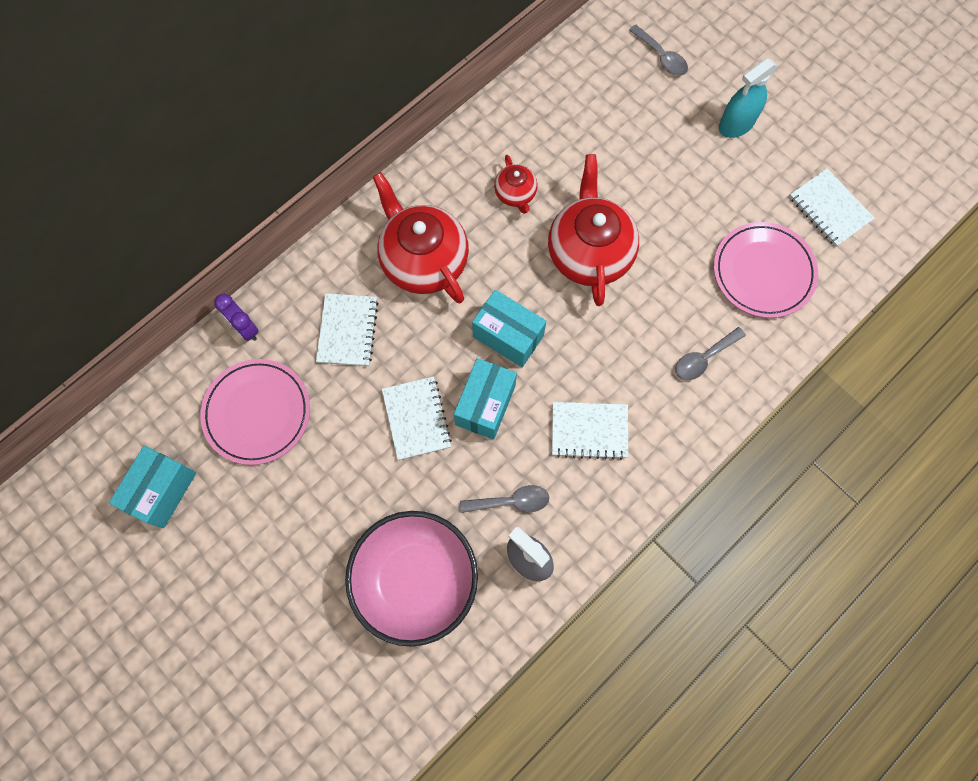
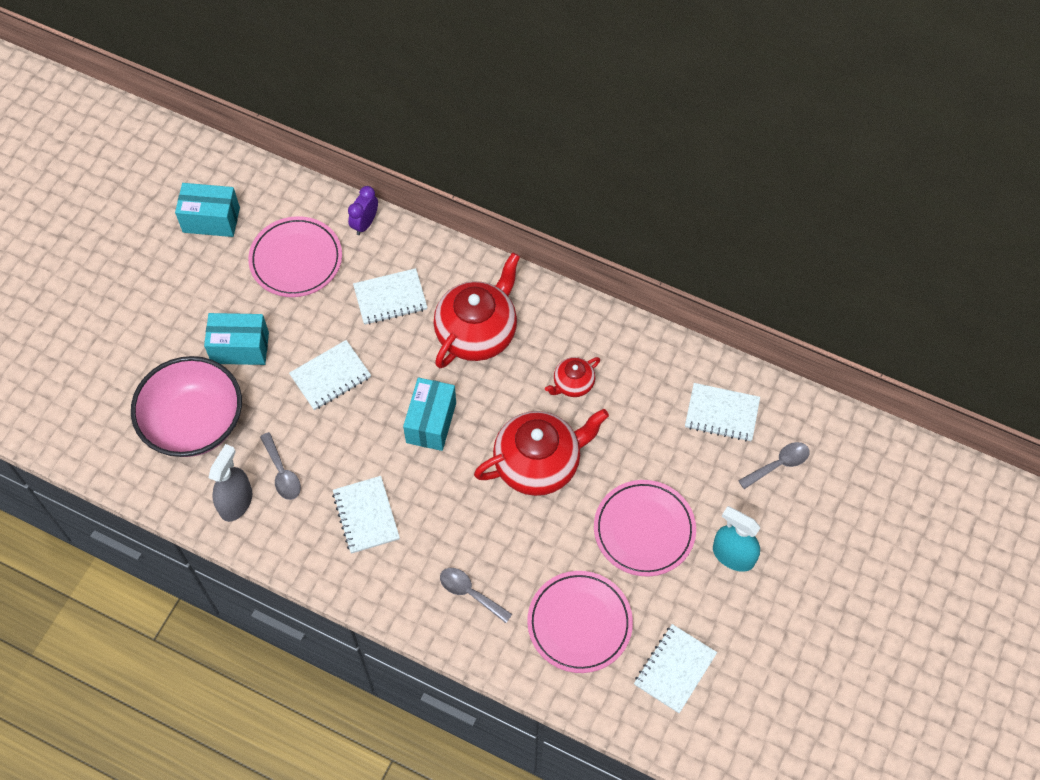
camera: 70 degrees right, 10 degrees down
turquoise box [454,358,517,440] -> turquoise box moved to [204,313,269,365]
grey spoon [629,25,688,76] -> grey spoon turned 150 degrees counterclockwise [738,442,810,489]
none -> pink plate [594,480,696,576]
none -> white notebook [685,383,760,442]

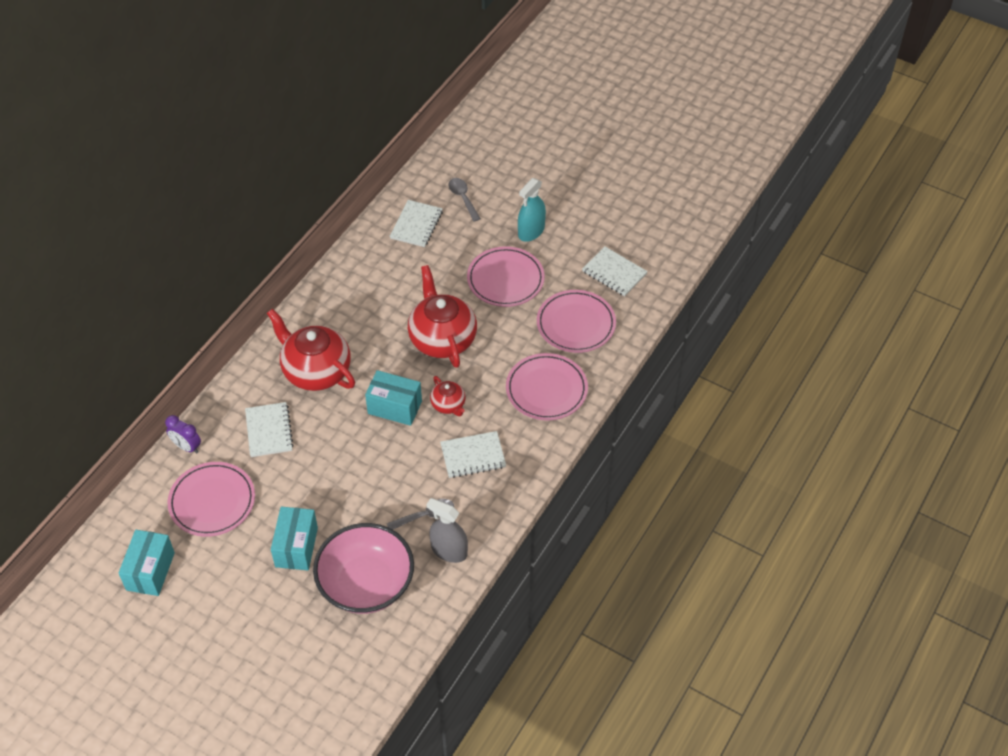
camera: 85 degrees left, 10 degrees down
white notebook [289,340,371,410] -> none
grey spoon [440,568,512,623] -> pink plate [506,353,588,420]
red teapot [545,357,600,397] -> red teapot moved to [430,376,465,416]

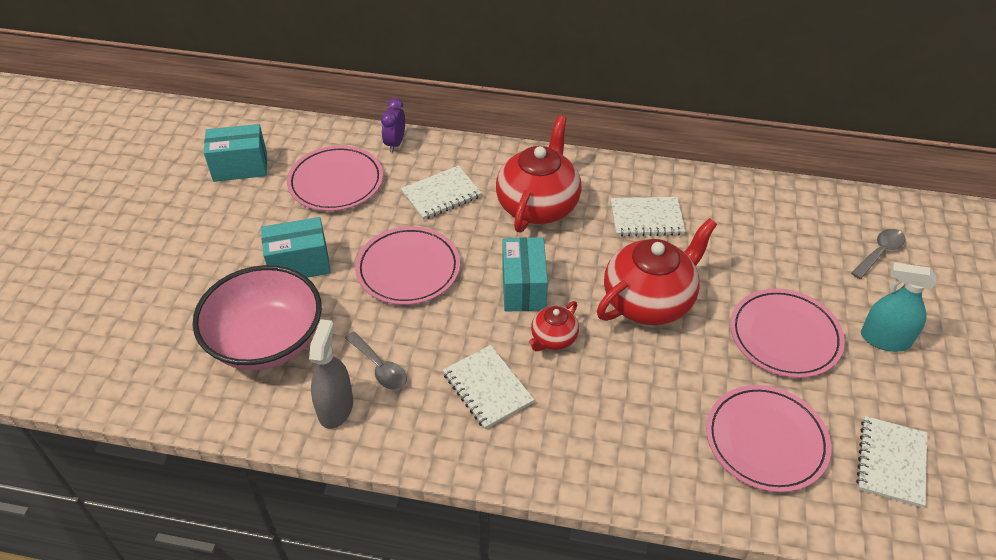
camera: 70 degrees right, 5 degrees down
white notebook [390,200,443,247] -> white notebook moved to [611,197,685,237]
pink plate [506,353,588,420] -> pink plate moved to [355,226,460,305]

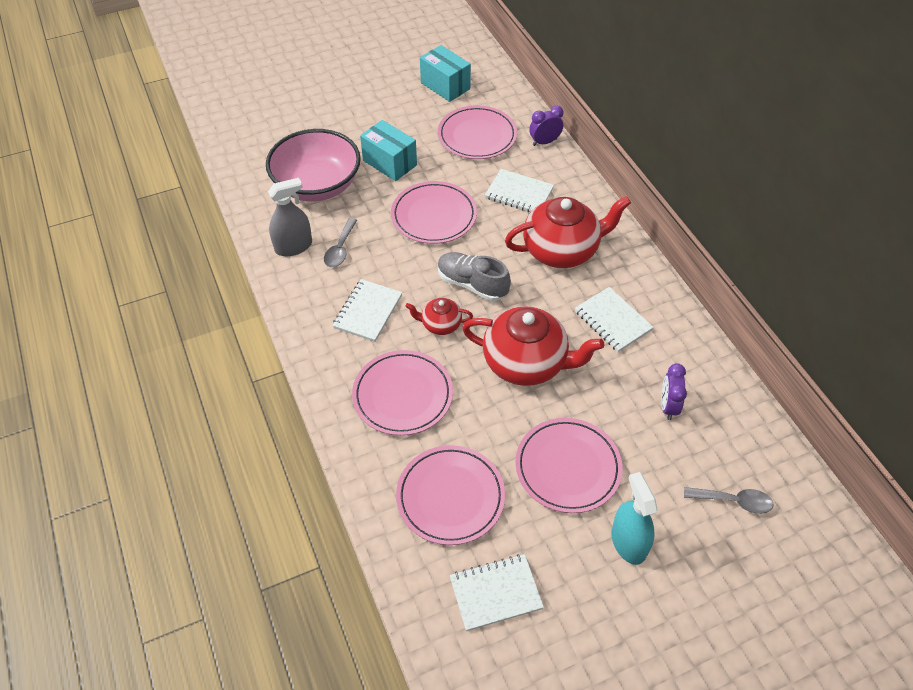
camera: 55 degrees right, 5 degrees up
turquoise box [502,237,548,312] -> grey shoe [438,252,511,301]
none -> pink plate [352,350,453,436]
none -> purple clock [661,363,687,420]

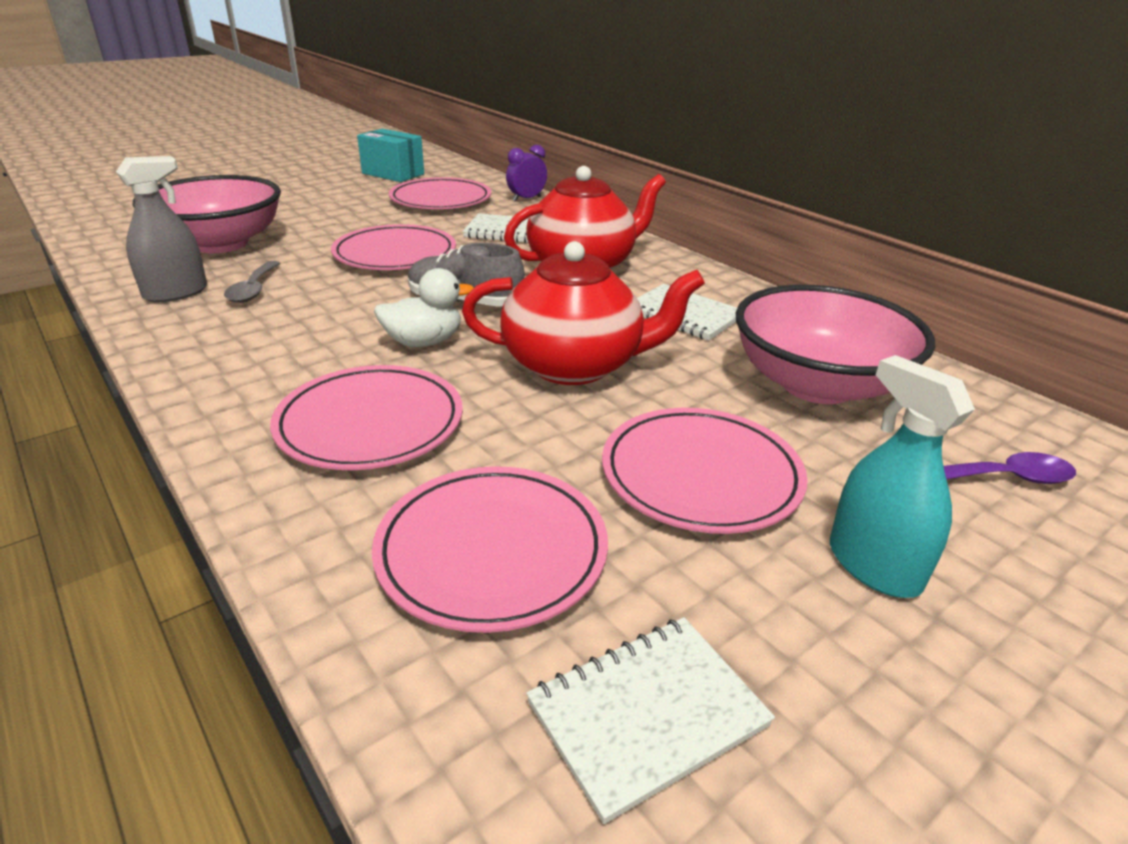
camera: 15 degrees left, 20 degrees down
white notebook [332,279,402,342] -> none
turquoise box [360,120,417,181] -> none
red teapot [405,298,473,335] -> white duck [374,268,474,347]
purple clock [661,363,687,420] -> pink bowl [736,285,935,404]
grey spoon [684,487,774,514] -> purple spoon [944,452,1076,484]

